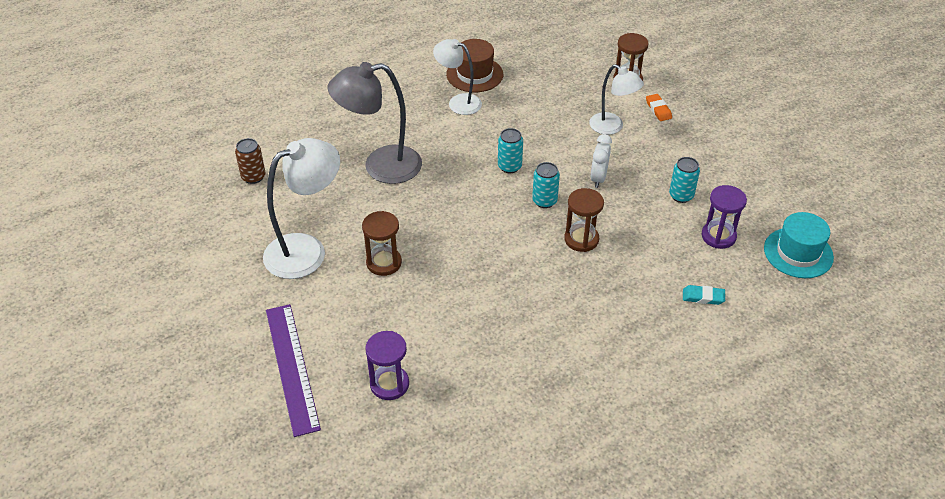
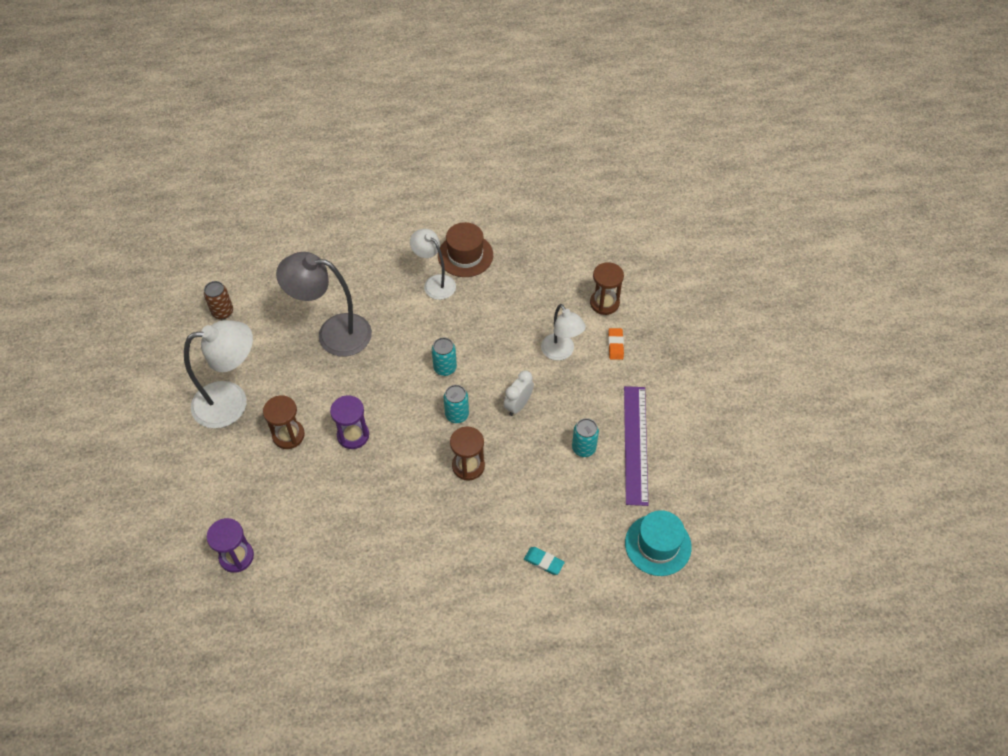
camera: 20 degrees right, 10 degrees up
purple ruler [266,304,321,437] -> purple ruler moved to [624,386,649,506]
purple hourglass [701,185,747,249] -> purple hourglass moved to [330,395,369,449]

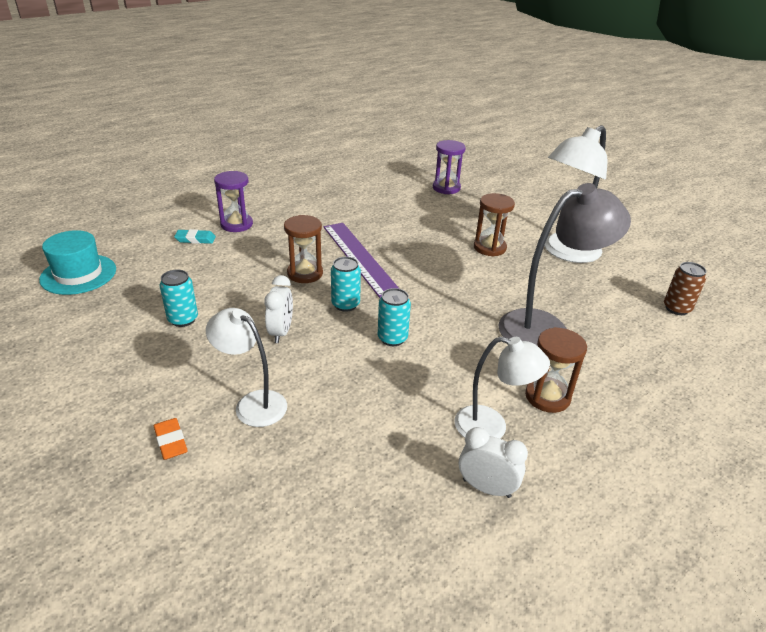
camera: 150 degrees right, 20 degrees down
purple hourglass [330,395,369,449] -> purple hourglass moved to [214,171,253,232]
brown hat [438,222,493,277] -> white clock [459,427,528,498]
brown hourglass [590,262,624,315] -> brown hourglass moved to [525,327,587,413]
purple ruler [624,386,649,506] -> purple ruler moved to [324,223,399,298]

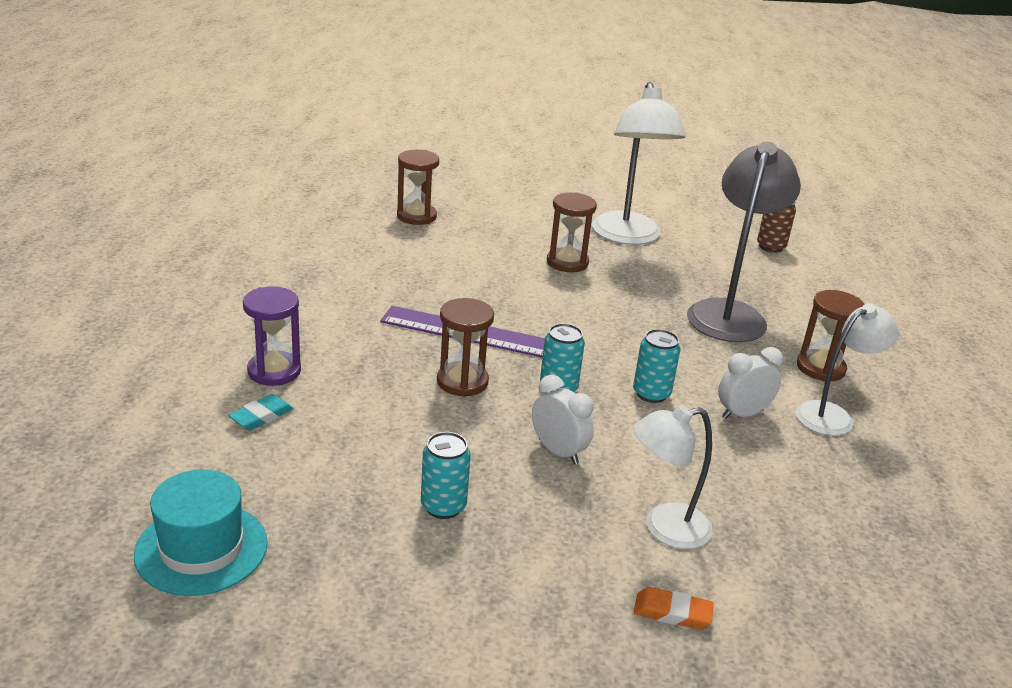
camera: 50 degrees left, 5 degrees down
purple hourglass [433,140,466,194] -> brown hourglass [397,150,439,225]
white clock [459,427,528,498] -> white clock moved to [718,347,783,419]

